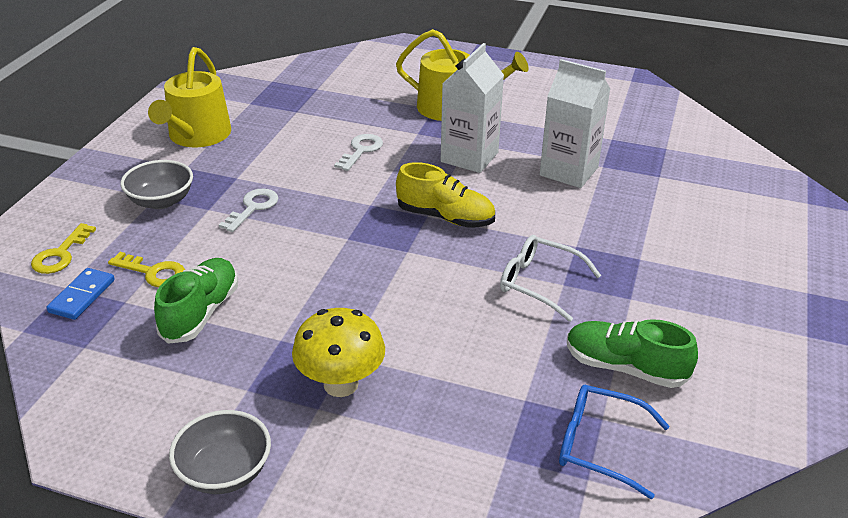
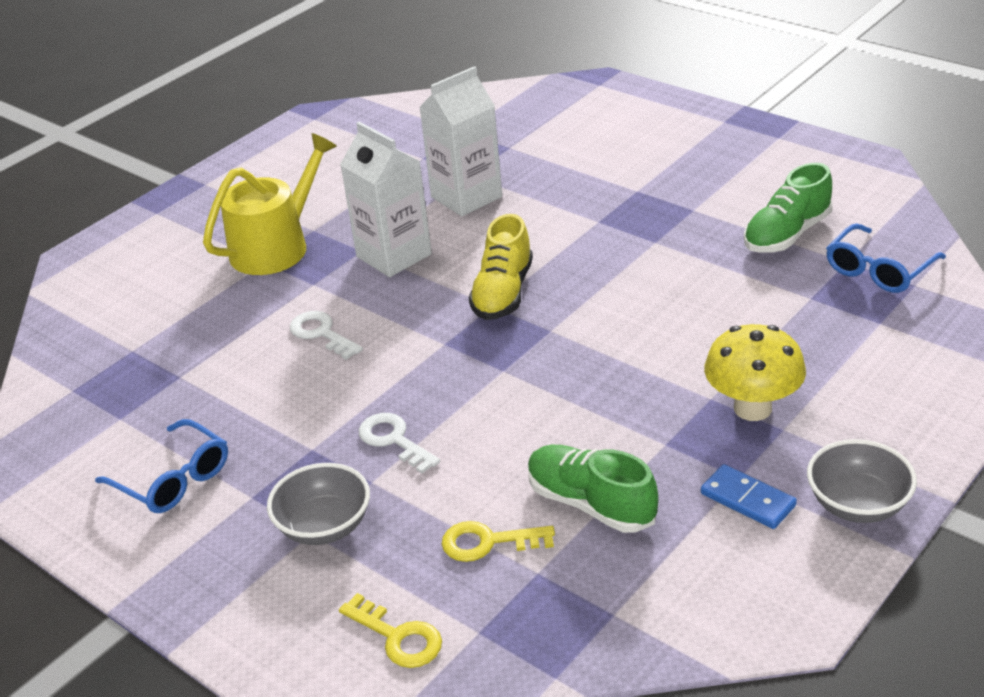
camera: 65 degrees left, 0 degrees up
blue domino [47,268,115,320] -> blue domino moved to [701,464,797,529]
yellow key [108,252,185,287] -> yellow key turned 135 degrees counterclockwise [442,521,555,562]
yellow watering can [148,47,231,147] -> blue glasses [95,419,228,513]
yellow shoe [396,162,495,228] -> yellow shoe turned 150 degrees clockwise [469,214,533,320]
white glasses [500,235,601,322] -> none

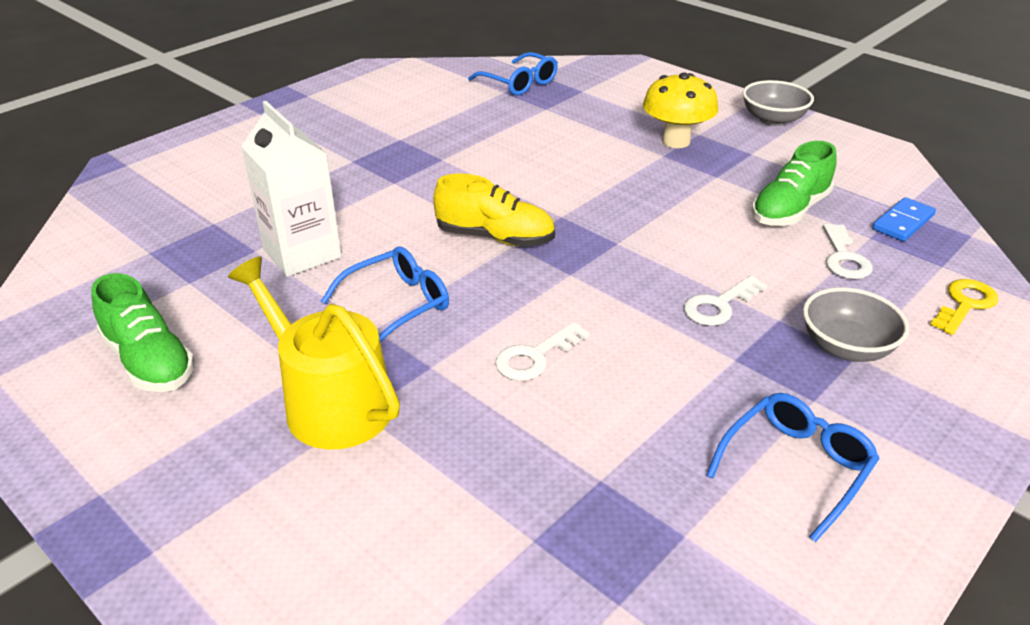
camera: 90 degrees left, 0 degrees up
white carton [340,122,432,277] -> blue glasses [321,246,449,343]
yellow key [442,521,555,562] -> white key [823,224,873,279]
blue domino [701,464,797,529] -> blue domino moved to [872,197,936,241]
green shoe [744,163,833,253] -> green shoe moved to [91,273,195,392]

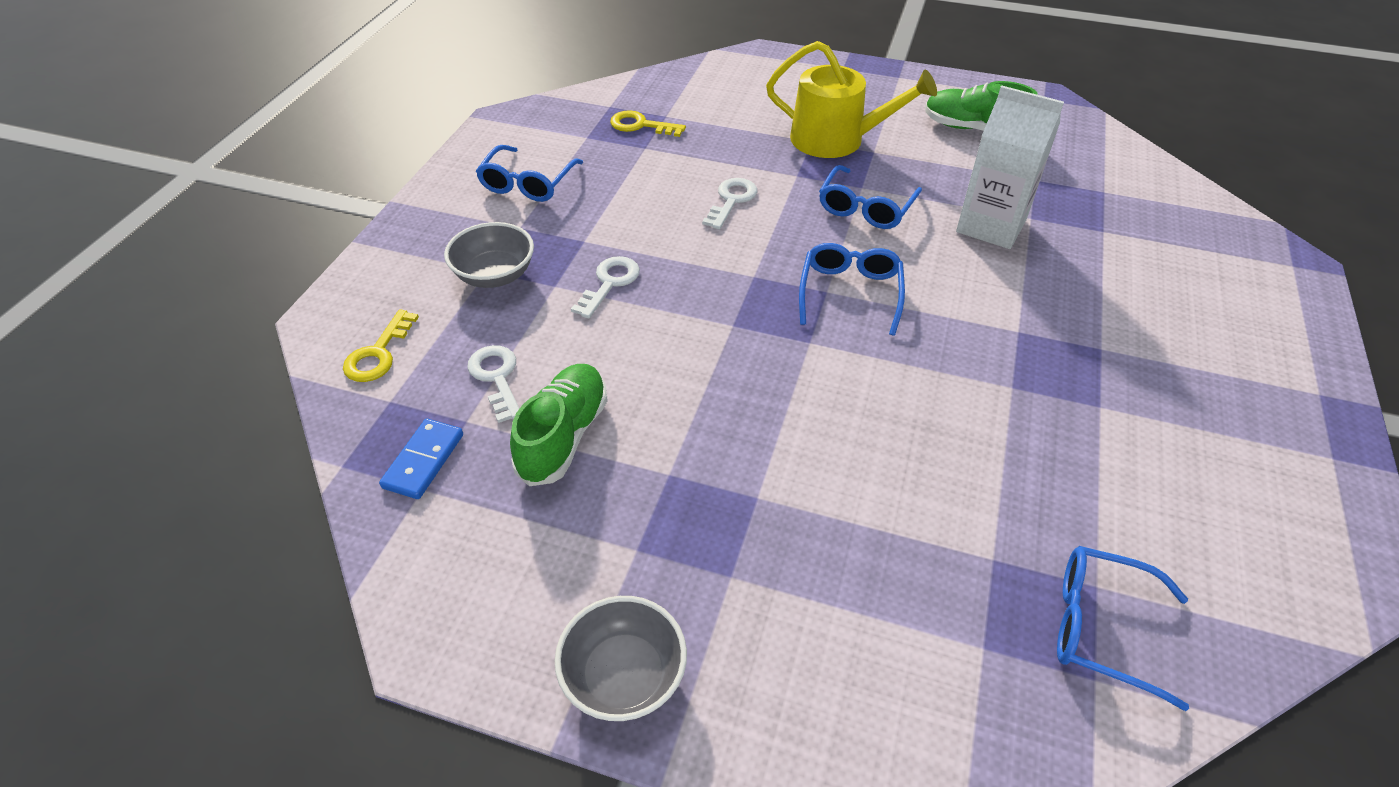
camera: 155 degrees right, 10 degrees up
yellow shoe [433,174,555,247] -> blue glasses [799,243,905,336]
yellow mushroom [643,72,718,148] -> none
none -> yellow key [610,110,686,137]

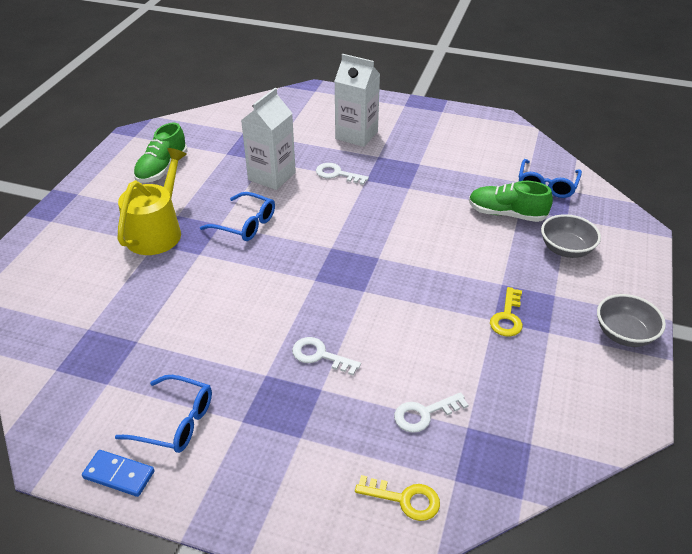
camera: 90 degrees left, 5 degrees down
blue domino [379,419,463,499] -> blue domino moved to [82,450,154,497]
grey bowl [444,222,534,288] -> grey bowl moved to [541,214,601,258]
green shoe [510,364,608,486] -> green shoe moved to [469,181,553,222]
yellow key [610,110,686,137] -> yellow key moved to [490,287,523,337]
white key [702,178,757,229] -> white key moved to [316,163,369,185]
blue glasses [799,243,905,336] -> none
none -> white carton [335,54,380,147]

